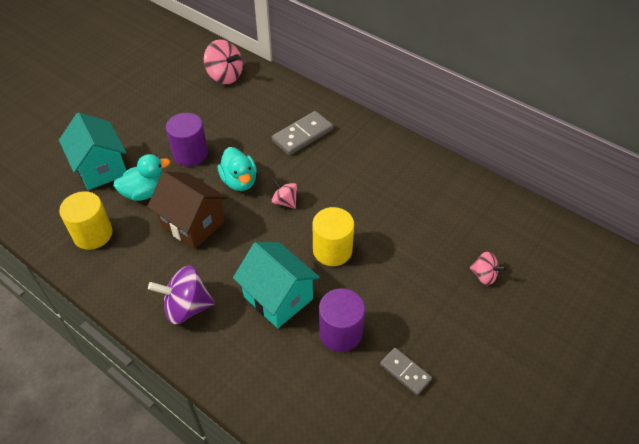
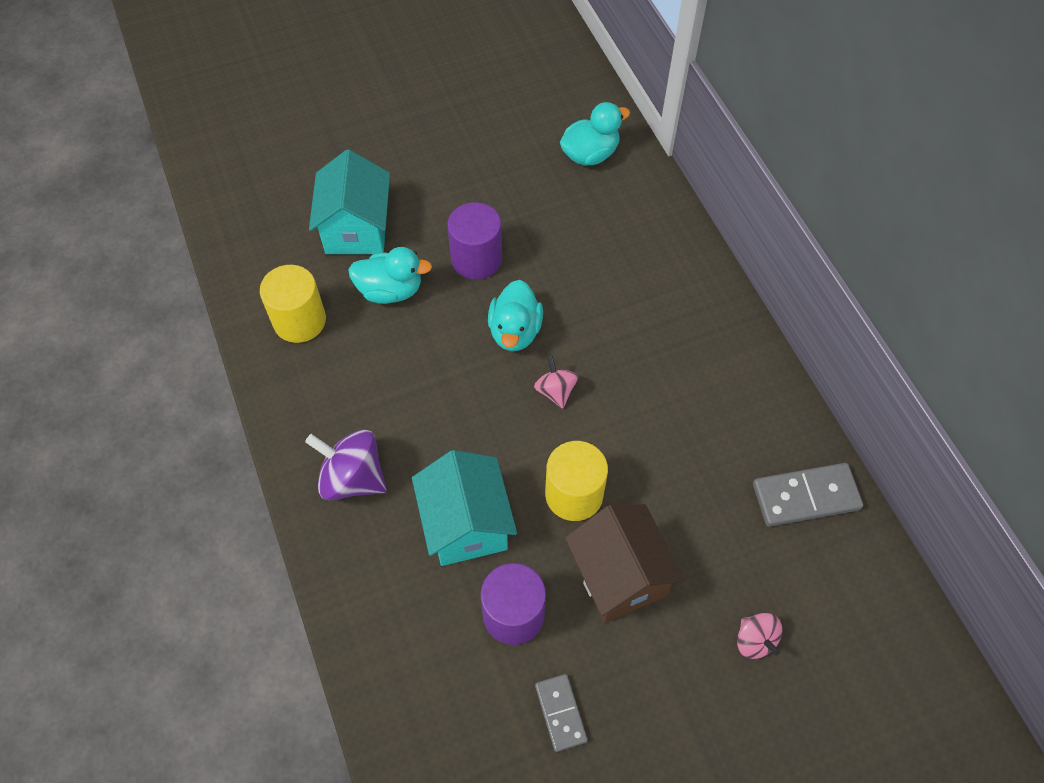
camera: 30 degrees right, 10 degrees up
brown house [147,171,227,249] -> brown house moved to [565,504,685,623]
pink spinning top [204,40,243,84] -> turquoise duck [560,102,630,166]
grey domino [272,111,333,155] -> grey domino moved to [753,463,863,527]

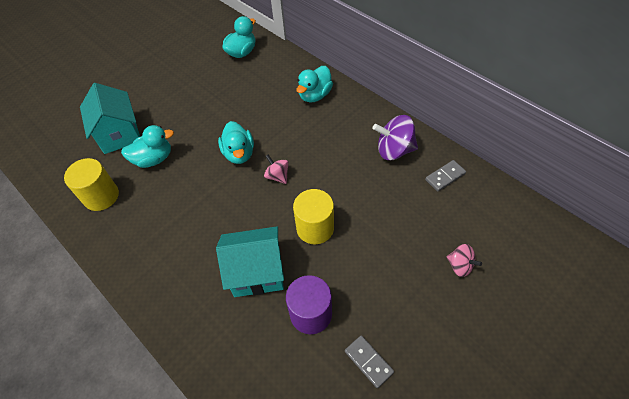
camera: 20 degrees left, 5 degrees down
purple spinning top [305,430,387,500] -> purple spinning top moved to [372,115,418,160]
turquoise house [412,450,517,566] -> turquoise house turned 60 degrees counterclockwise [216,226,284,297]
purple cylinder [447,202,502,280] -> none
brown house [565,504,685,623] -> none
grey domino [753,463,863,527] -> grey domino [425,160,466,192], size x0.63
none -> turquoise duck [296,66,333,102]

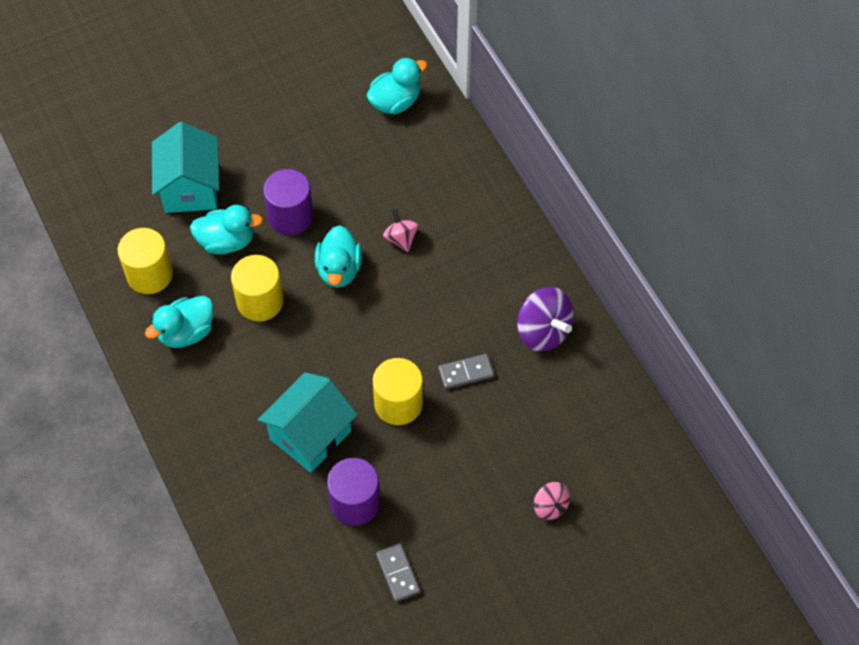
camera: 15 degrees right, 5 degrees up
turquoise house [216,226,284,297] -> turquoise house turned 60 degrees counterclockwise [258,372,358,473]
pink spinning top [264,154,289,184] -> pink spinning top moved to [383,209,419,252]
turquoise duck [296,66,333,102] -> turquoise duck moved to [145,296,214,348]
purple spinning top [372,115,418,160] -> purple spinning top turned 150 degrees counterclockwise [517,287,574,351]
grey domino [425,160,466,192] -> grey domino moved to [438,354,494,389]
none -> yellow cylinder [231,255,284,322]
none -> purple cylinder [263,169,313,235]

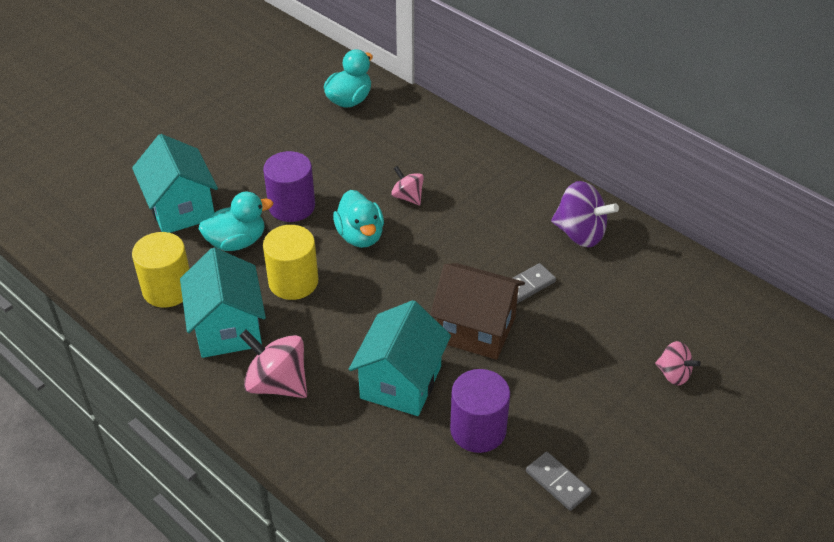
camera: 20 degrees left, 15 degrees down
turquoise duck [145,296,214,348] -> turquoise house [180,247,266,358]
yellow cylinder [373,358,423,425] -> brown house [430,263,525,360]
none -> pink spinning top [240,329,307,398]

